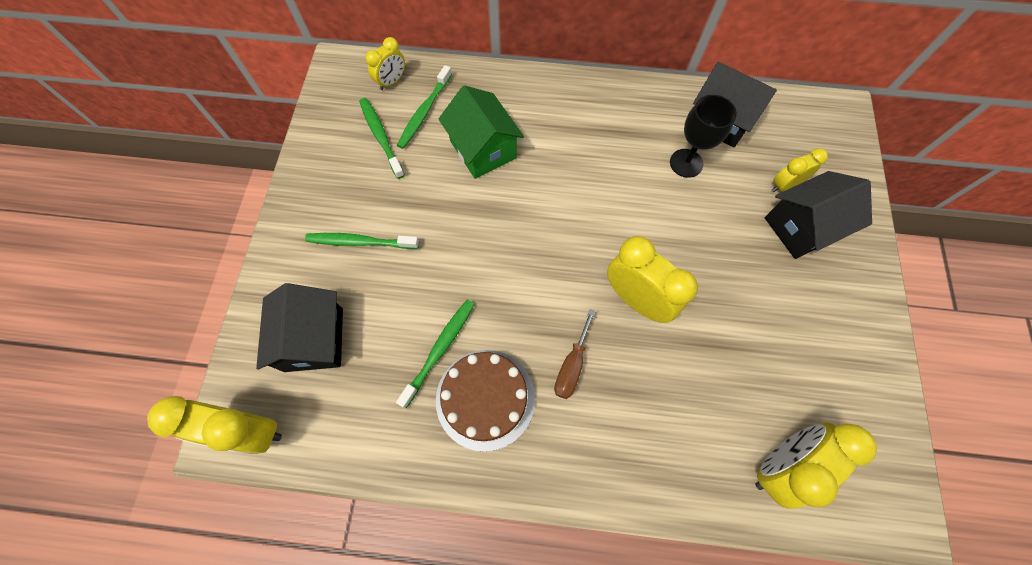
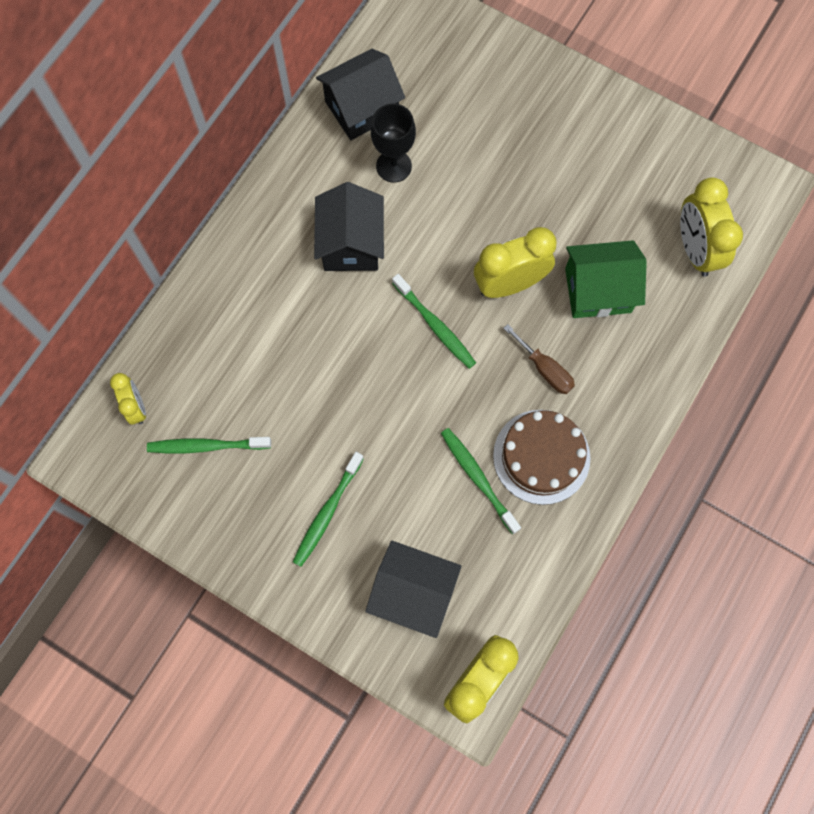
camera: 65 degrees left, 5 degrees up
green toothbrush [397,65,452,149] -> green toothbrush moved to [392,274,476,369]
green house [439,85,524,179] -> green house moved to [565,240,647,318]
black house [765,171,872,259] -> black house moved to [314,182,384,271]
yellow clock [772,148,828,192] -> none

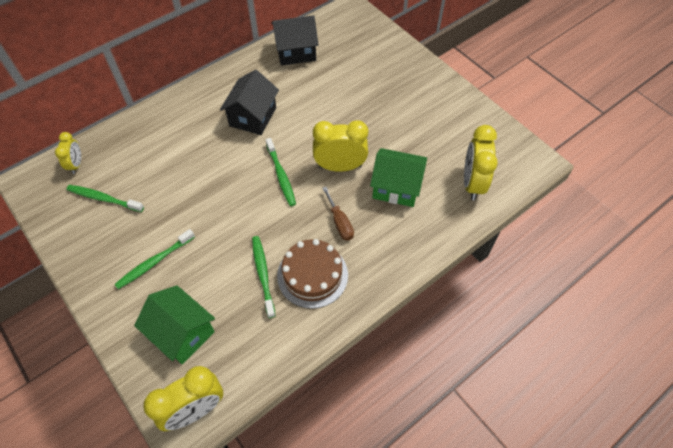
camera: 20 degrees right, 15 degrees down
black house [365,541,461,638] -> green house [134,285,215,364]
black goblet [371,104,416,183] -> none

